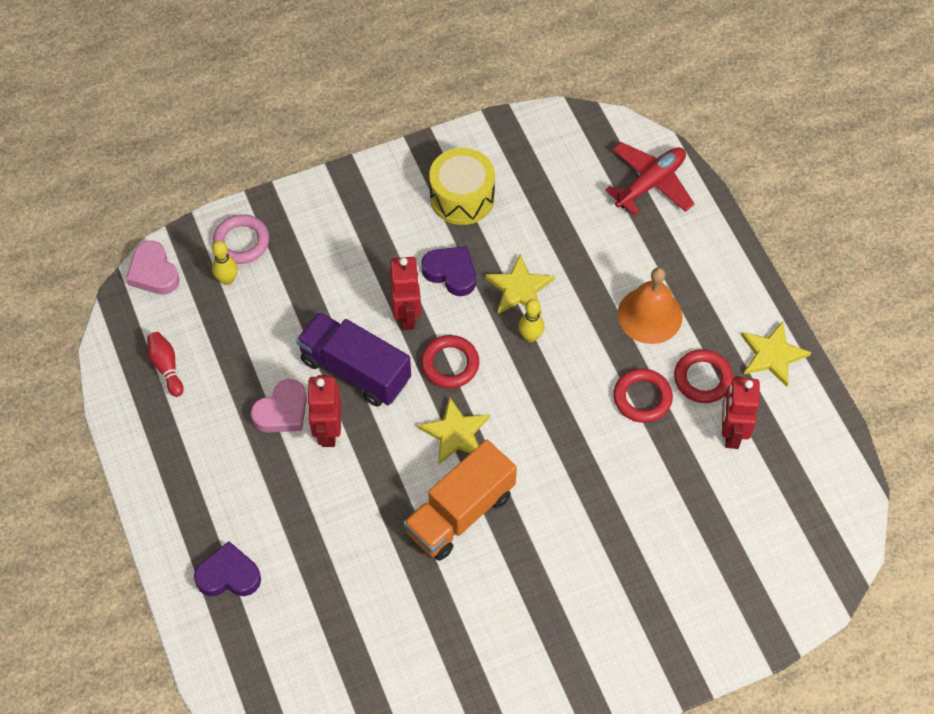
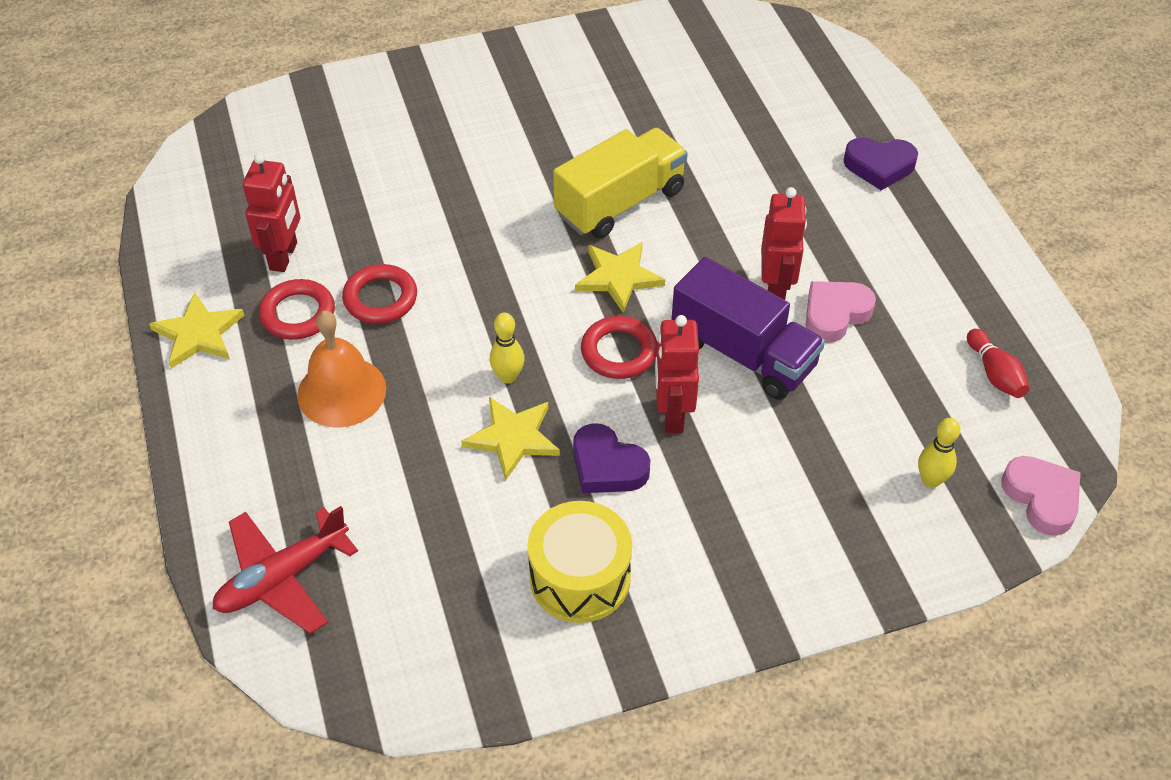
camera: 175 degrees left, 10 degrees down
pink ring [213,214,269,264] -> none
orange truck [403,440,517,561] -> yellow truck [553,128,688,238]

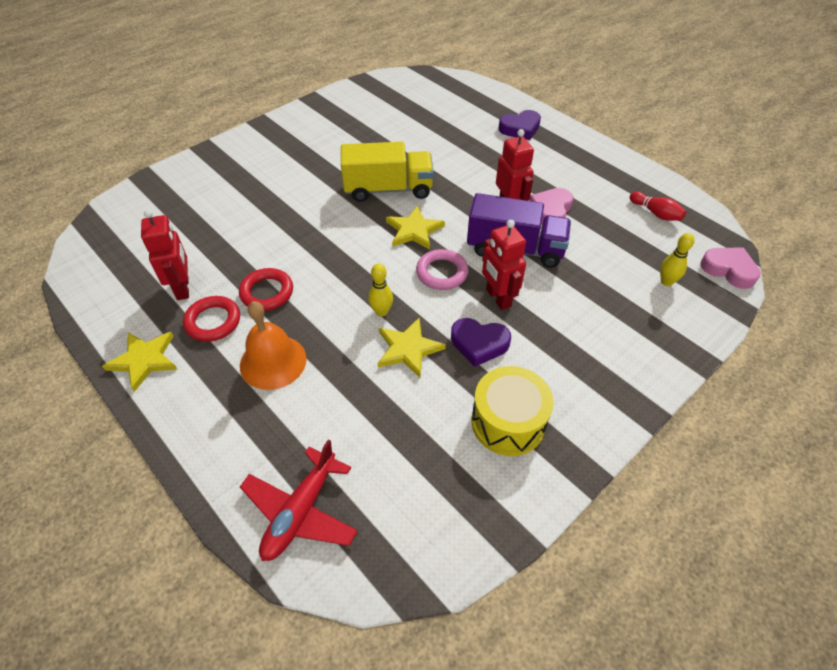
camera: 25 degrees left, 0 degrees up
yellow truck [553,128,688,238] -> yellow truck turned 60 degrees clockwise [341,142,434,202]
red ring [581,316,657,379] -> pink ring [416,249,468,290]

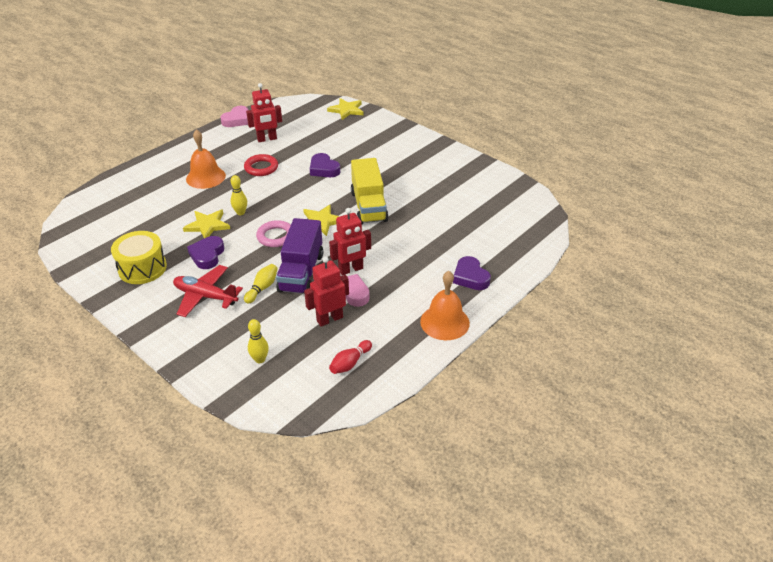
camera: 85 degrees right, 10 degrees down
yellow star [102,332,177,392] -> yellow star moved to [327,98,363,120]
red ring [183,296,240,342] -> none
red plane [240,440,358,561] -> red plane moved to [173,265,243,317]
red robot [482,220,526,310] -> red robot moved to [304,256,349,327]
pink heart [700,247,761,289] -> pink heart moved to [220,106,248,127]
none -> yellow bowling pin [244,264,278,304]
none -> purple heart [310,153,340,177]
none -> orange bell [420,271,470,340]

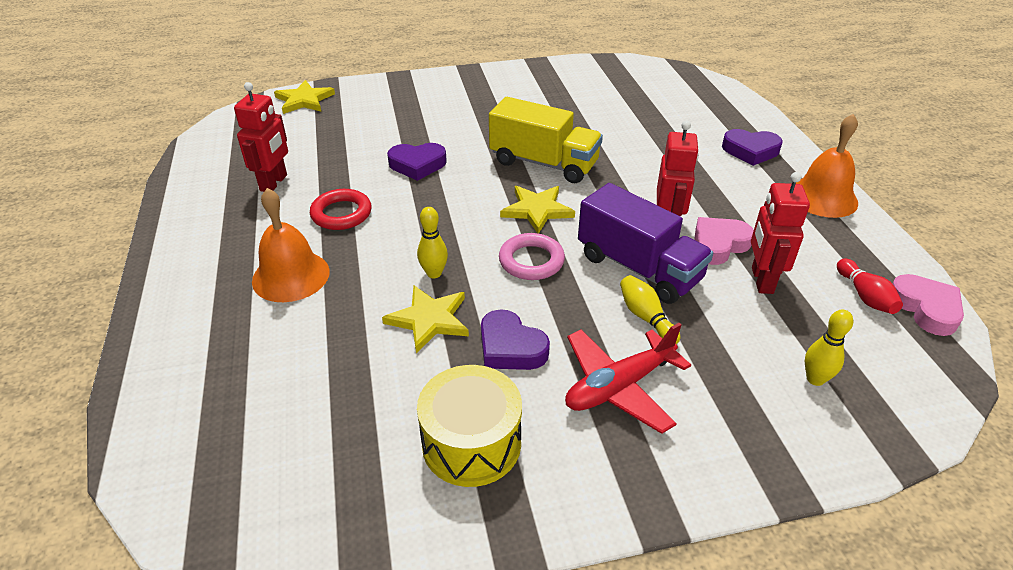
camera: 55 degrees left, 0 degrees up
pink heart [220,106,248,127] -> pink heart moved to [893,274,964,336]

